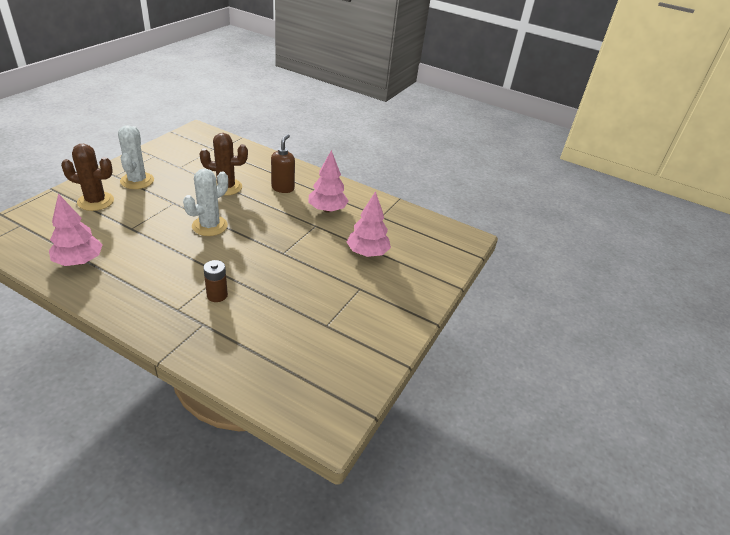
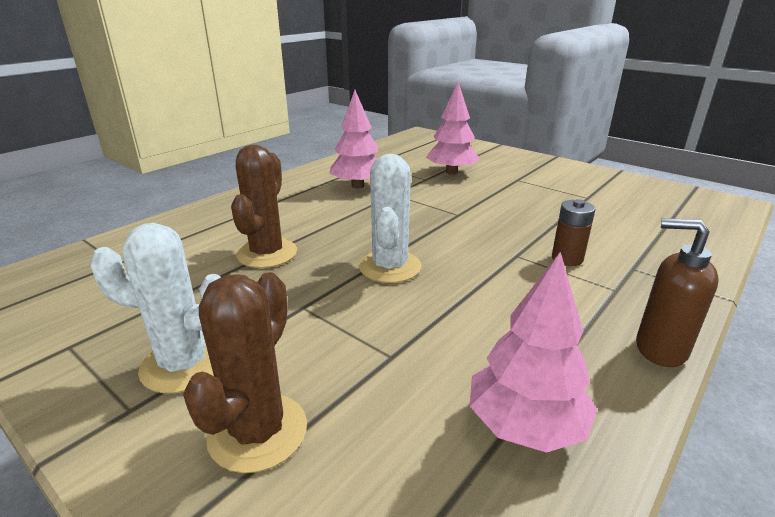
camera: 75 degrees left, 10 degrees down
white cactus [183,168,228,236] -> white cactus turned 45 degrees clockwise [359,154,421,283]
brown soap dispenser [271,134,295,193] -> brown soap dispenser moved to [636,218,719,367]

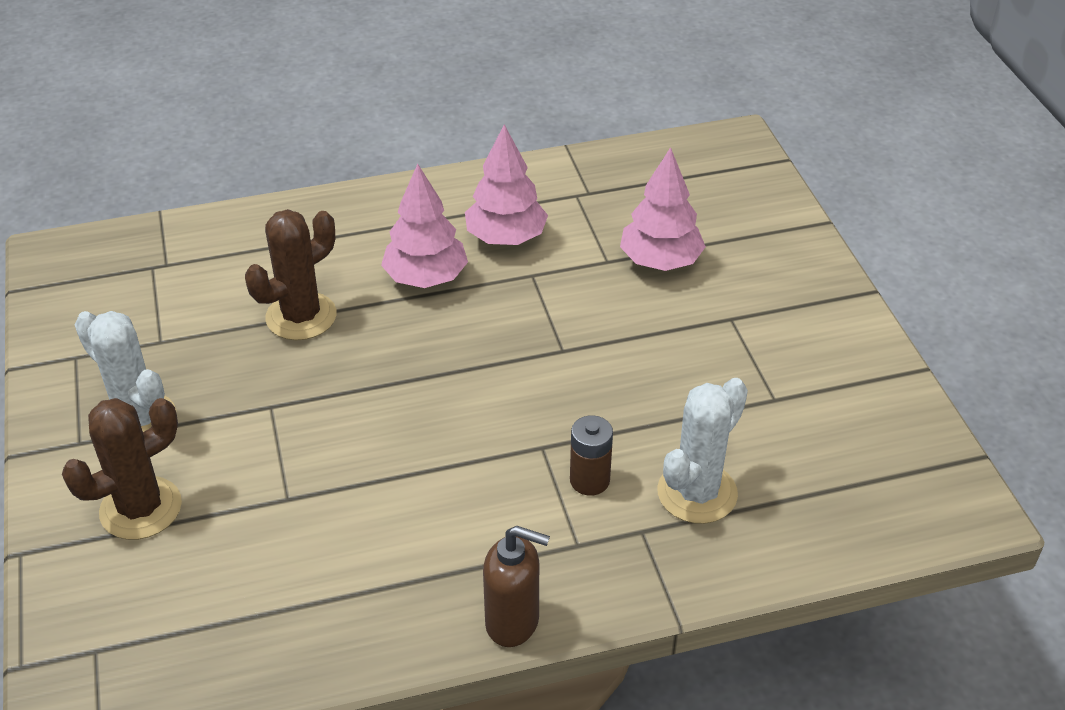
camera: 35 degrees right, 15 degrees up
white cactus [359,154,421,283] -> white cactus moved to [657,378,748,524]
pink tree [470,252,597,453] -> pink tree moved to [381,164,468,288]
brown soap dispenser [636,218,719,367] -> brown soap dispenser turned 135 degrees clockwise [483,526,550,647]

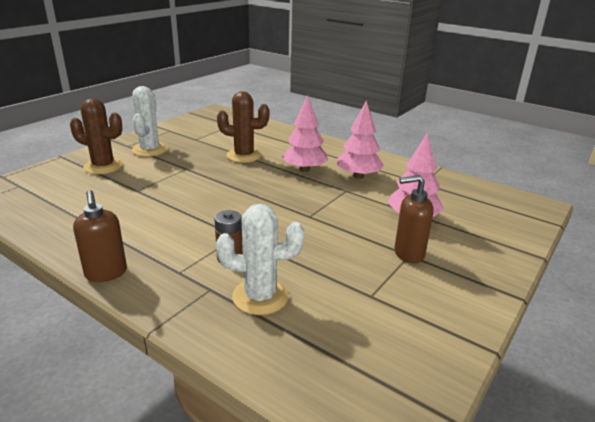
camera: 50 degrees right, 15 degrees down
none -> brown soap dispenser [394,175,434,263]

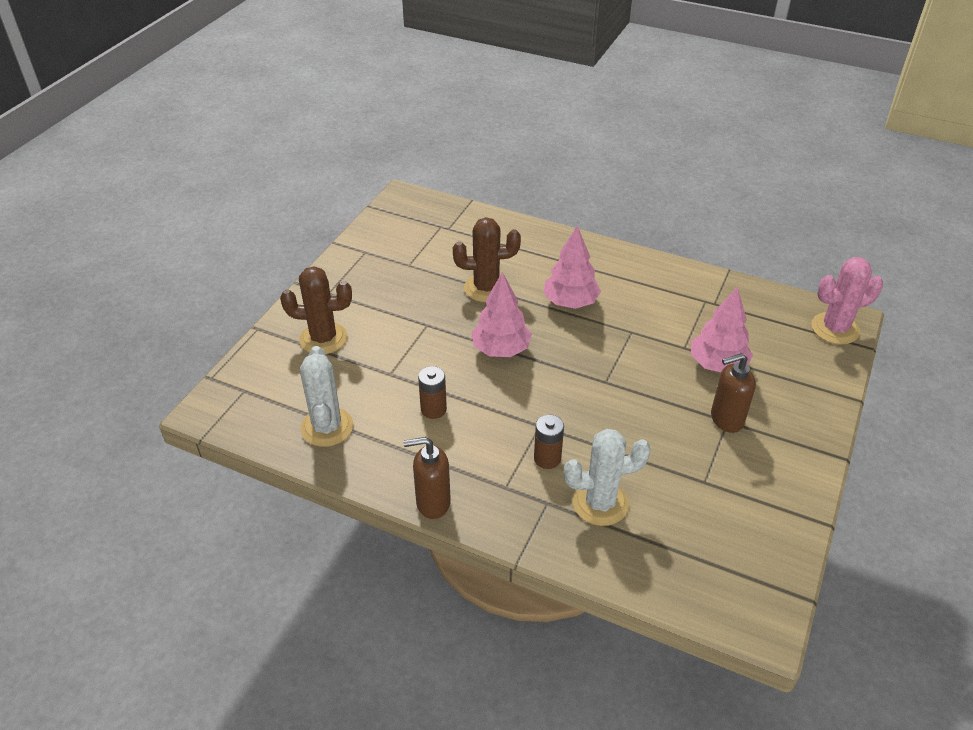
camera: 10 degrees left, 15 degrees up
brown soap dispenser [73,190,127,282] -> brown soap dispenser turned 120 degrees clockwise [403,437,451,519]
white cactus [132,86,168,157] -> white cactus moved to [300,346,353,447]
pink tree [337,101,384,179] -> pink tree moved to [471,272,532,357]
none -> brown battery [418,366,447,419]
none -> pink cactus [811,257,883,345]

